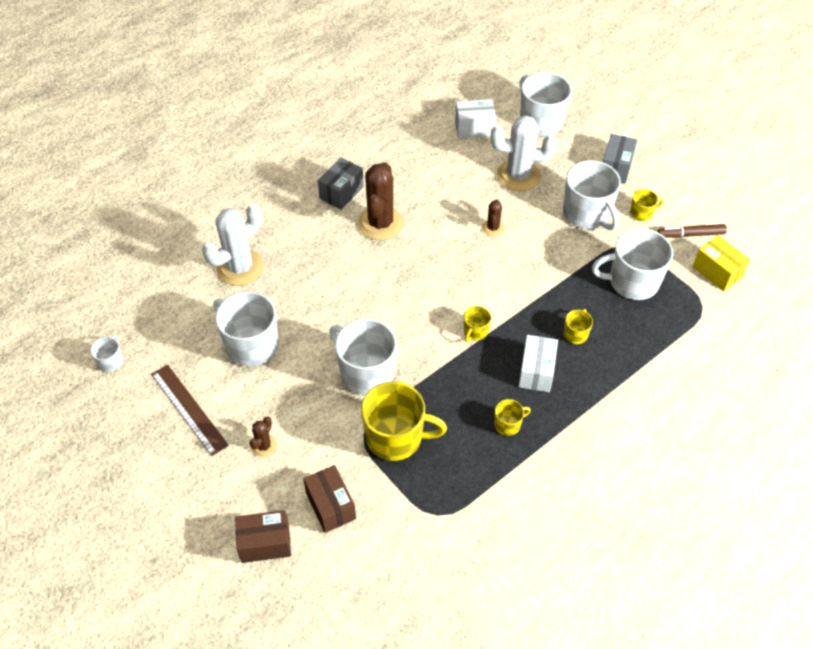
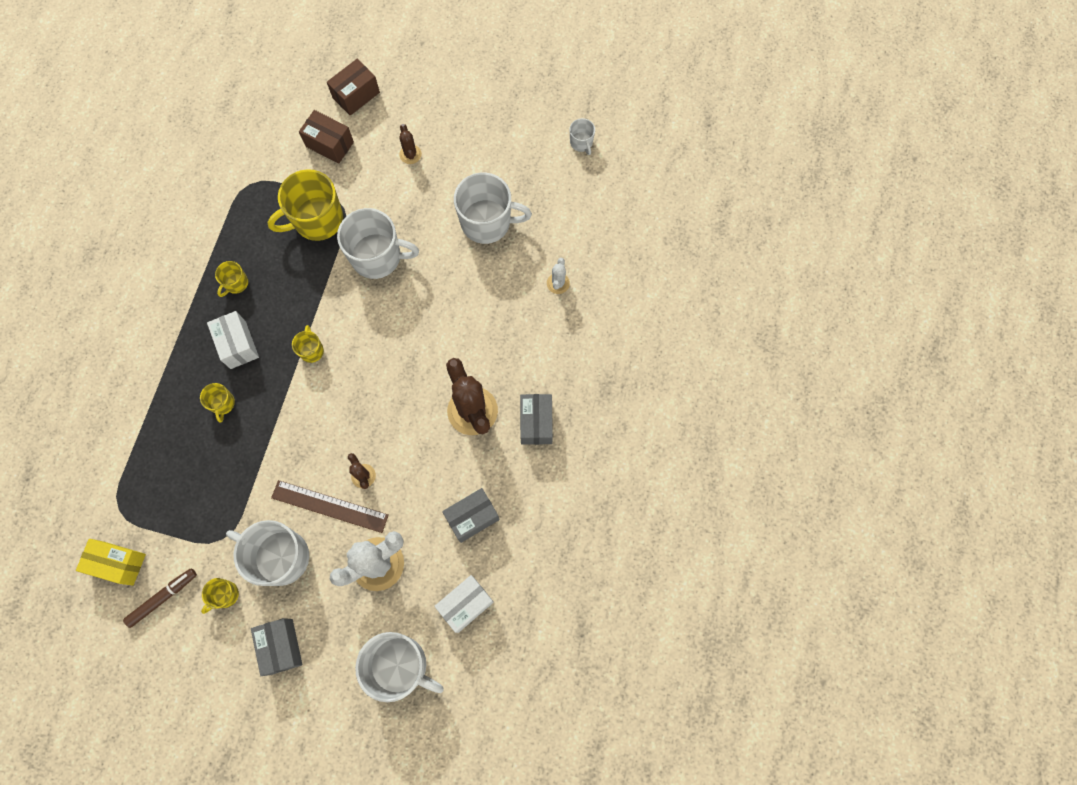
camera: 145 degrees right, 20 degrees up
brown ruler [151,365,229,456] -> brown ruler moved to [271,480,389,533]
white cactus [202,204,264,286] -> white cactus [547,258,570,294], size x0.48
white mug [592,228,673,300] -> none
none -> grey box [442,488,500,543]

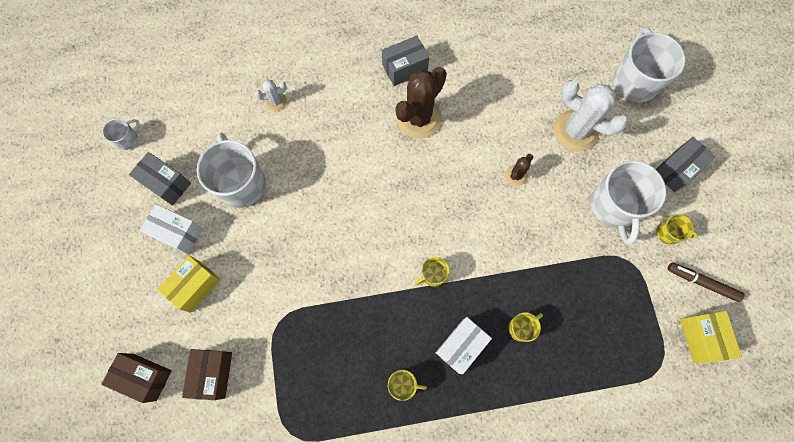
camera: 115 degrees left, 0 degrees up
yellow mug [268,169,343,241] -> none
brown ruler [271,480,389,533] -> none
white mug [337,208,419,279] -> none
brown cactus [399,124,422,164] -> yellow box [157,256,221,313]
white box [434,575,494,633] -> white box moved to [140,204,203,254]
grey box [442,488,500,543] -> grey box moved to [129,152,191,206]

